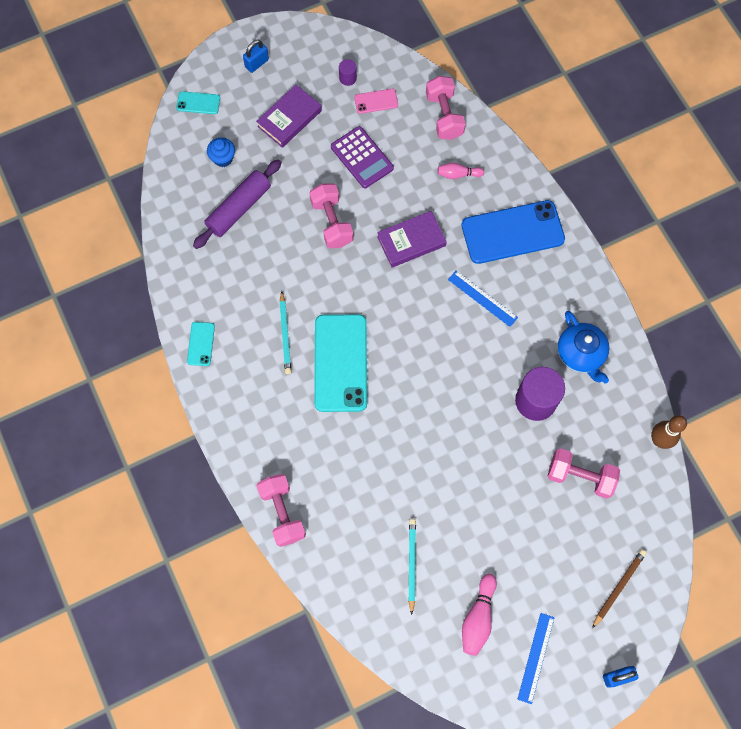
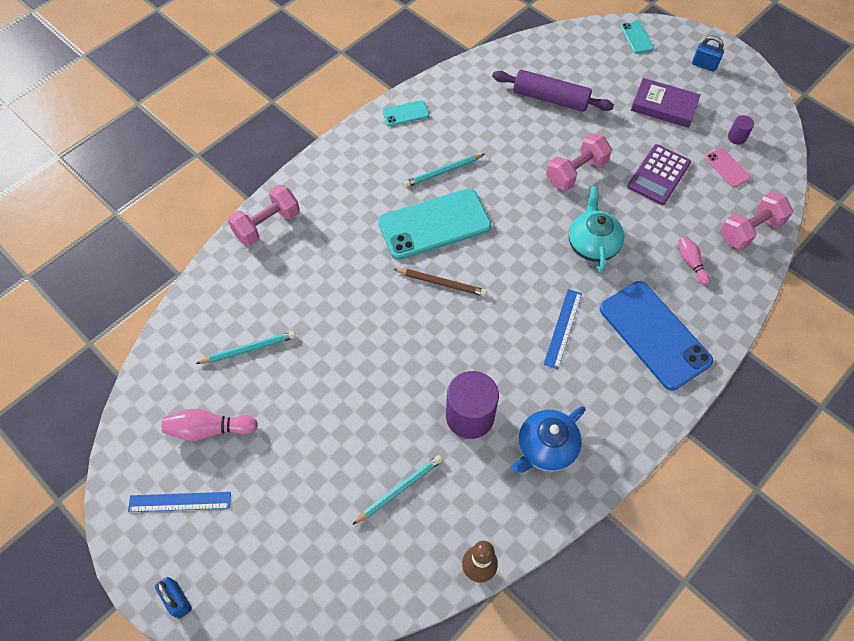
camera: 70 degrees right, 10 degrees down
blue cupcake [207,137,235,167] -> none
purple book [377,211,447,268] -> turquoise teapot [569,186,624,273]
pink dumbbell [547,448,620,499] -> turquoise pencil [352,455,443,525]
brown pencil [592,549,646,628] -> brown pencil moved to [394,269,487,296]

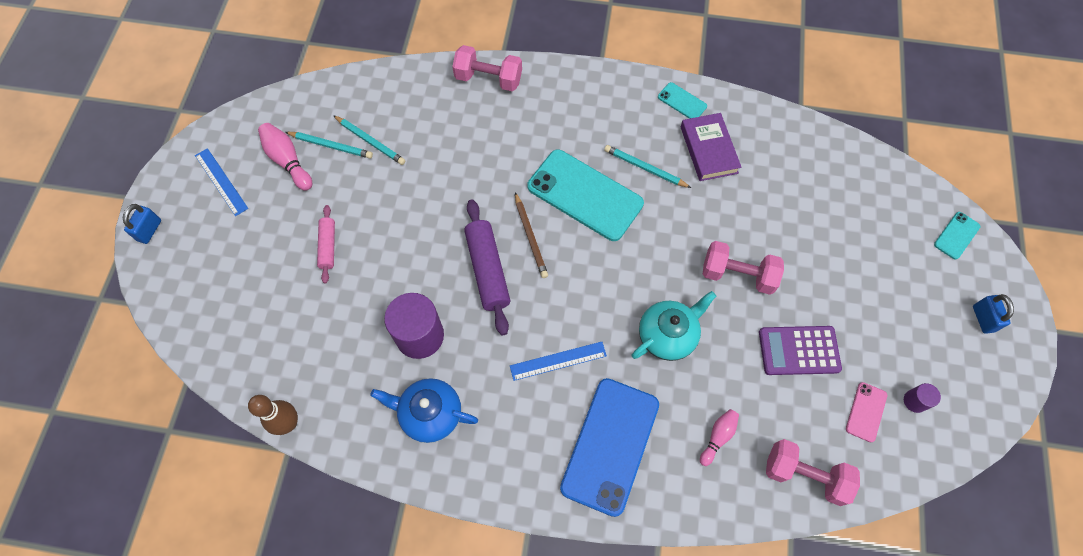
camera: 55 degrees right, 5 degrees up
turquoise pencil [352,455,443,525] -> turquoise pencil moved to [285,132,373,159]
purple rolling pin [492,70,614,112] -> purple rolling pin moved to [464,199,510,335]
purple book [631,78,700,128] -> purple book moved to [681,113,741,181]
none -> pink rolling pin [317,205,335,283]

